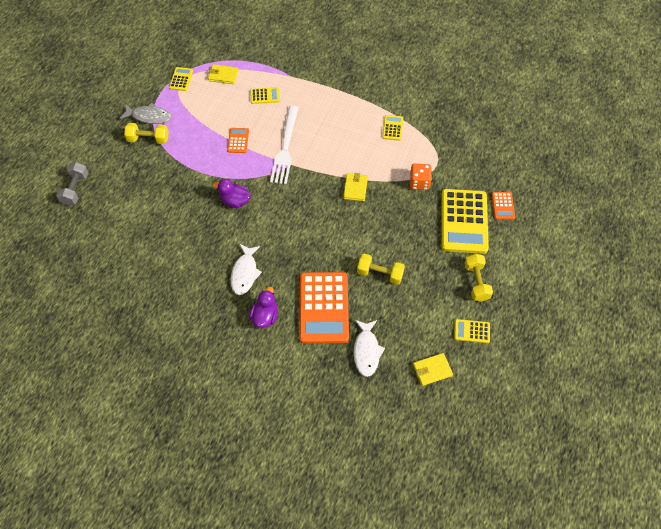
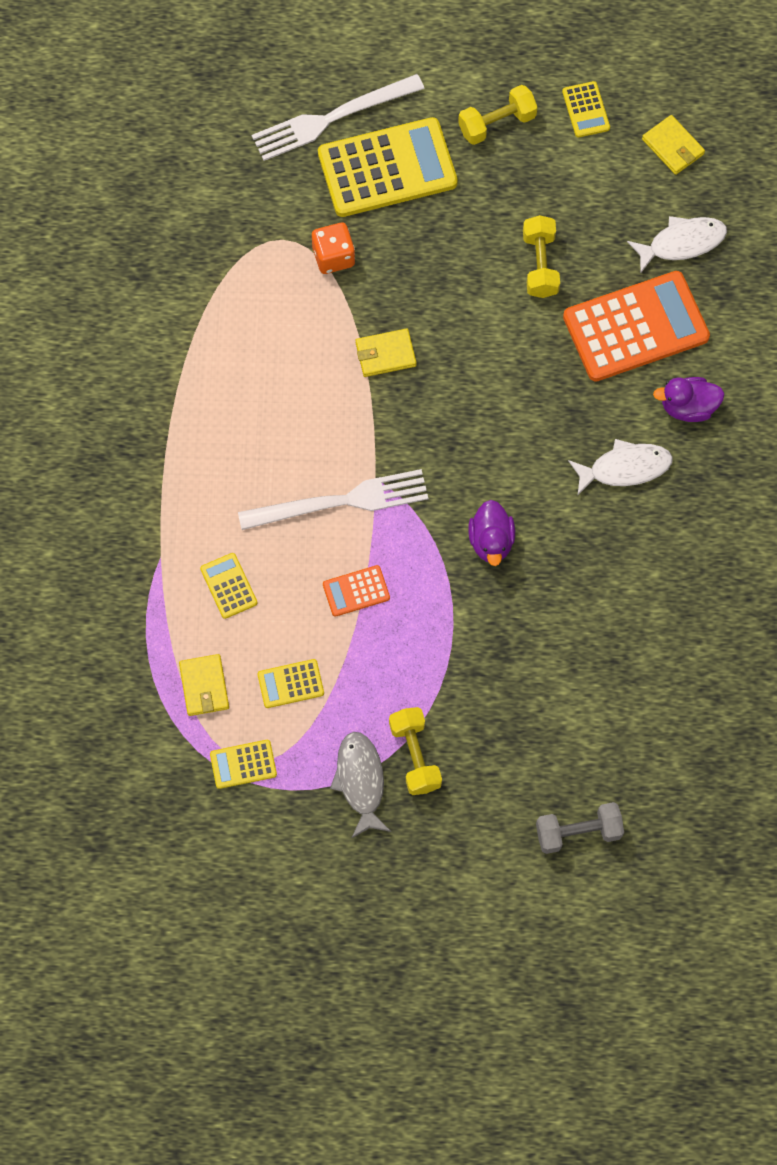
camera: 110 degrees left, 10 degrees up
yellow calculator [382,115,403,141] -> yellow calculator moved to [257,659,324,708]
orange calculator [492,192,515,220] -> white fork [252,74,424,161]

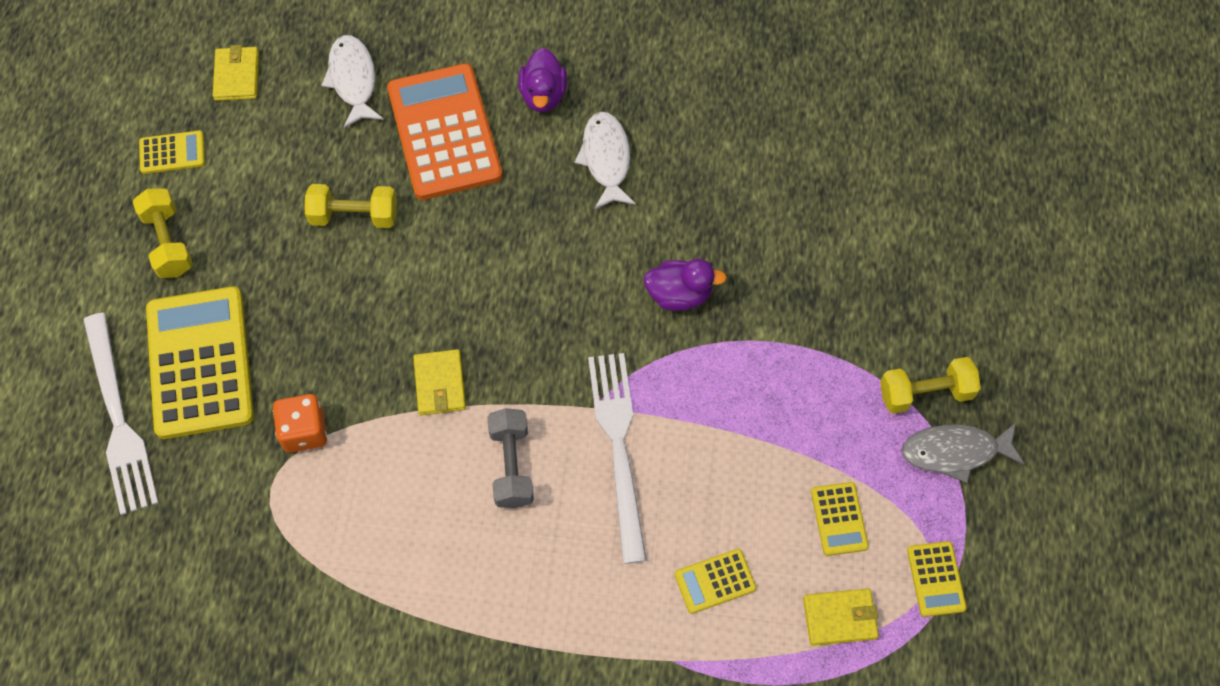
camera: 85 degrees left, 5 degrees down
orange calculator [323,565,390,617] -> none
grey dumbbell [536,802,624,854] -> grey dumbbell moved to [487,408,534,508]
yellow wallet [642,115,705,175] -> yellow wallet turned 60 degrees counterclockwise [212,45,259,101]

